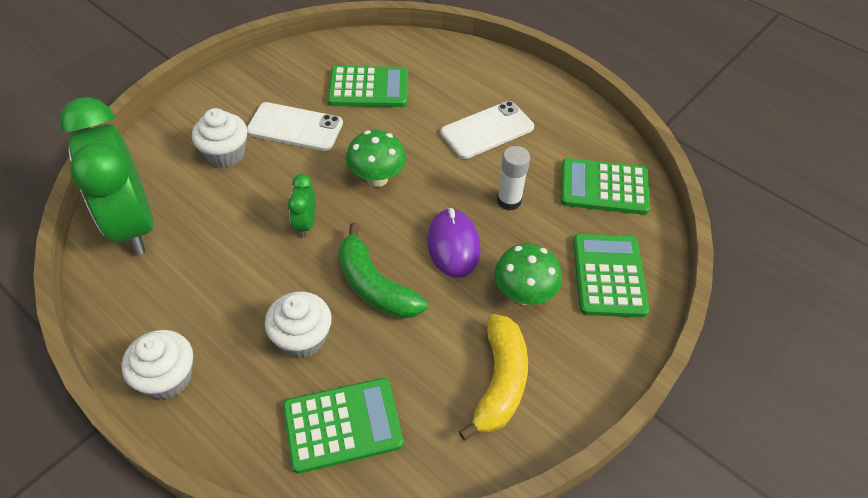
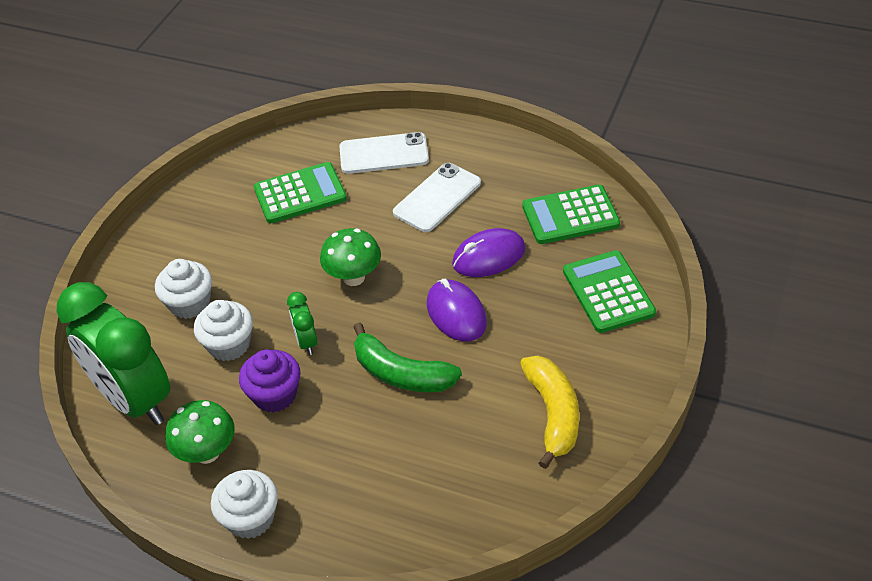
camera: 15 degrees left, 5 degrees down
white phone [247,102,343,151] -> white phone moved to [340,132,429,174]
white cupcake [265,292,332,358] -> white cupcake moved to [194,300,253,361]
green calculator [283,378,404,474] -> none
green mushroom [494,244,562,305] -> green mushroom moved to [165,400,235,464]
white glue stick [497,146,530,211] -> purple mouse [452,228,526,277]
none -> purple cupcake [239,349,301,413]

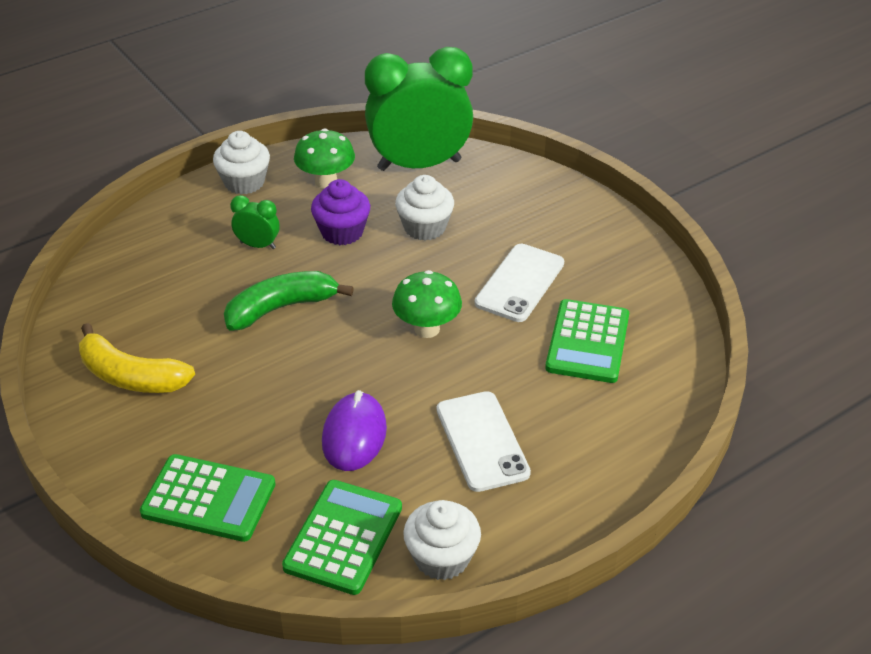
camera: 120 degrees right, 5 degrees down
white cupcake [155,259,212,319] -> white cupcake moved to [403,500,481,580]
green clock [287,292,318,355] -> green clock moved to [230,195,280,249]
white phone [340,132,429,174] -> white phone moved to [475,244,564,322]
purple mouse [427,279,487,342] -> none

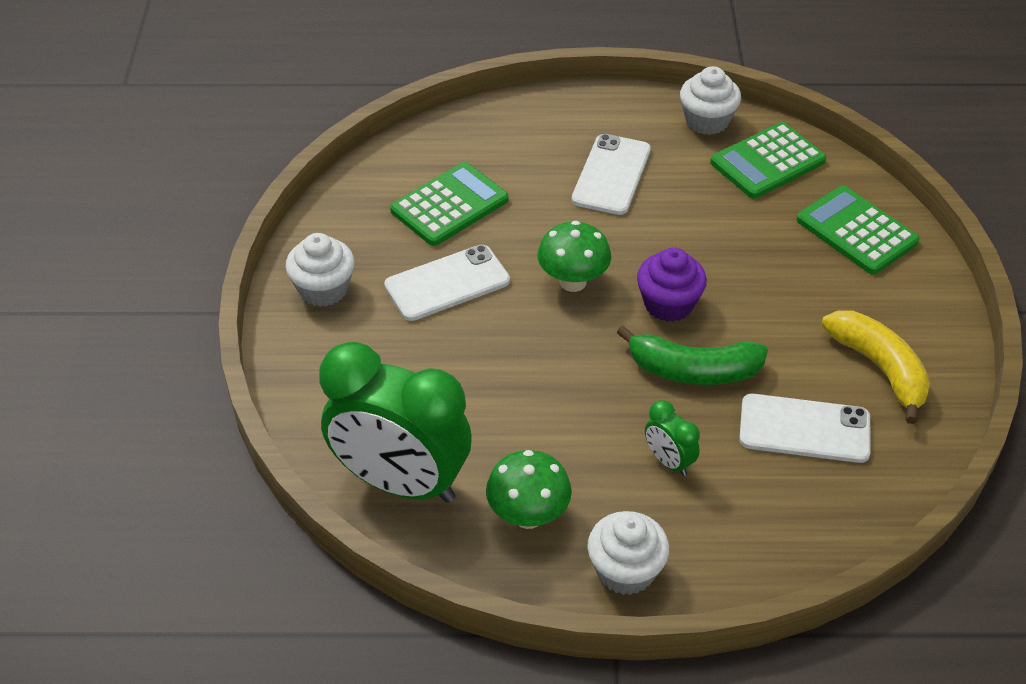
camera: 145 degrees left, 5 degrees up
purple cupcake [311,179,370,245] -> purple cupcake moved to [637,248,707,322]
purple mouse [322,390,387,471] -> none
white cupcake [395,175,454,241] -> white cupcake moved to [286,233,355,307]
none -> white phone [739,394,871,463]

